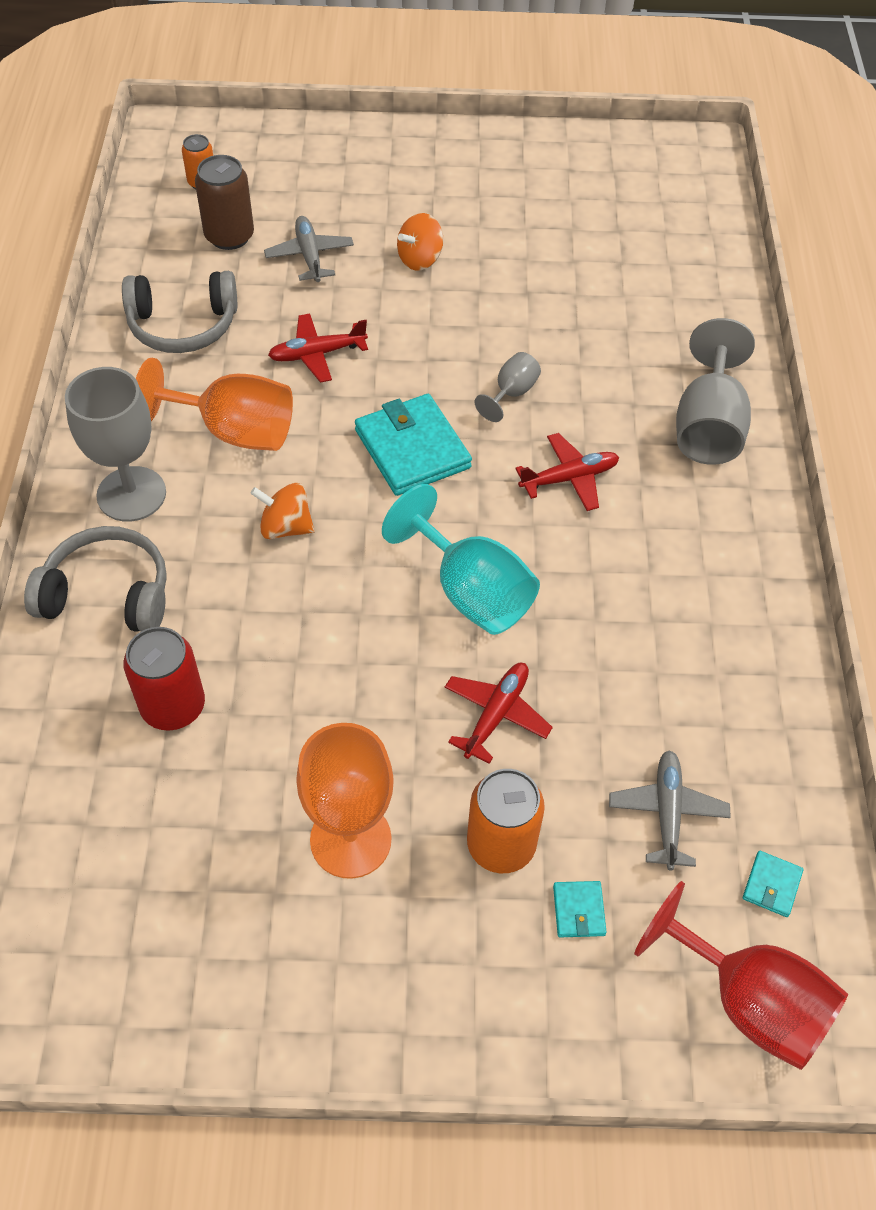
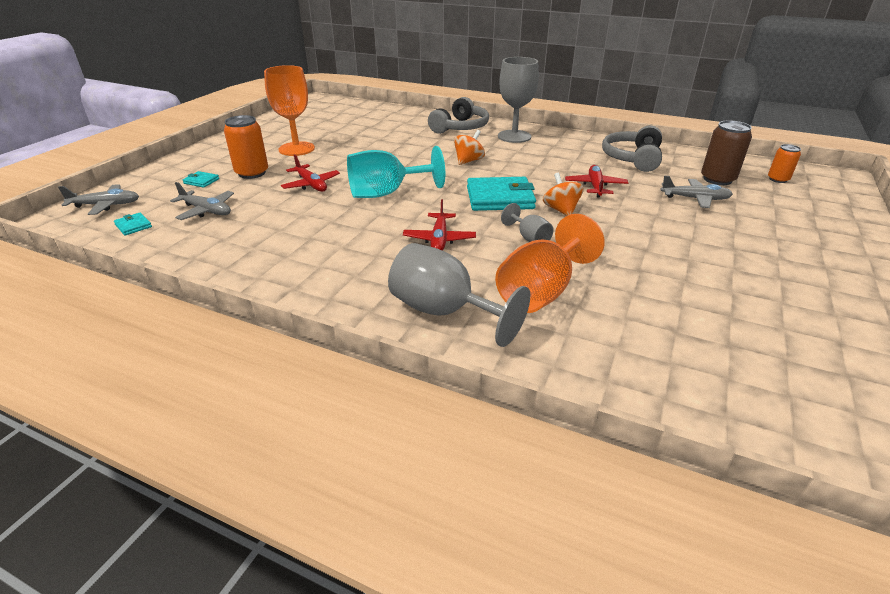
camera: 115 degrees right, 20 degrees down
red can [124,627,205,731] -> none
orange goblet [136,358,293,451] -> orange goblet moved to [495,214,605,313]
orange spinning top [397,213,443,271] -> orange spinning top moved to [543,173,584,216]
red goblet [634,881,848,1070] -> grey plane [58,184,139,215]

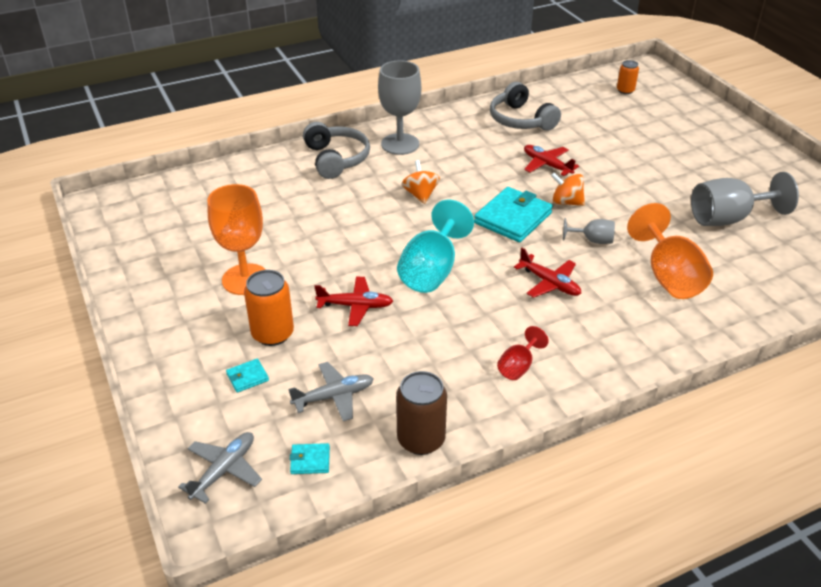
camera: 50 degrees left, 5 degrees up
grey goblet [388,243,530,347] -> grey goblet moved to [691,172,799,226]
grey plane [660,176,733,208] -> none
brown can [701,120,752,185] -> brown can moved to [396,371,447,455]
none -> red goblet [497,326,549,380]

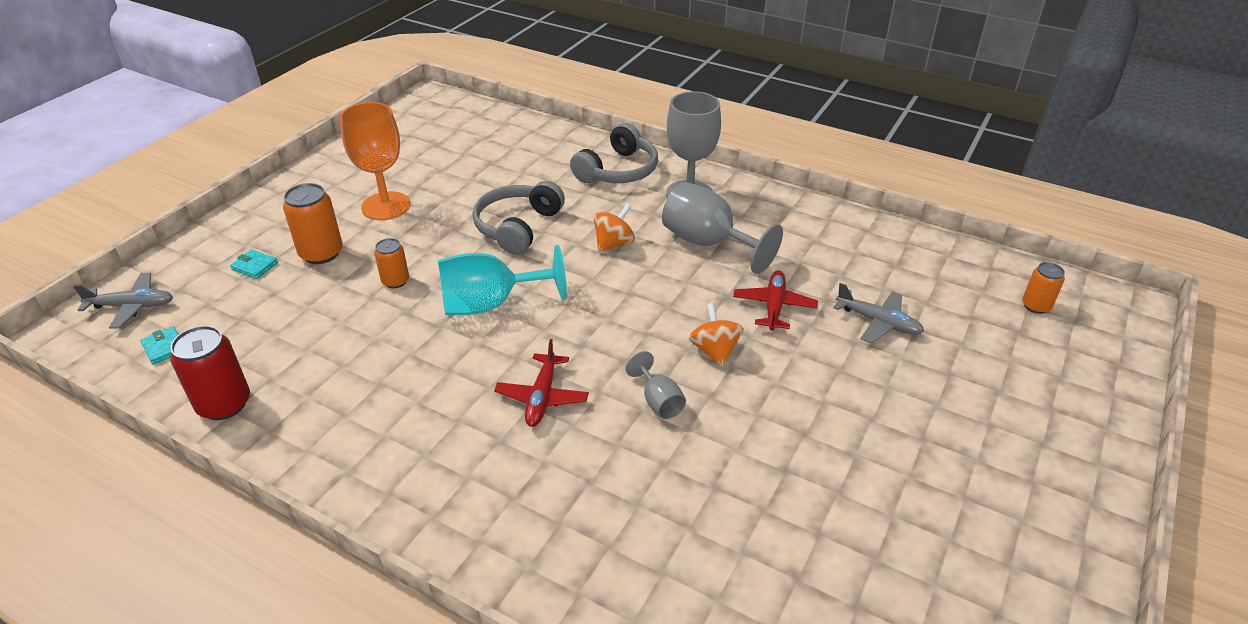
camera: 55 degrees right, 0 degrees up
grey plane [288,362,374,421] -> grey plane moved to [833,283,924,343]
red plane [314,277,393,326] -> orange can [374,238,409,288]
brown can [396,371,447,455] -> red can [170,325,250,420]
turquoise wallet [474,187,553,242] -> none
grey headphones [490,82,561,131] -> grey headphones moved to [473,181,565,255]
red goblet [497,326,549,380] -> none
orange goblet [627,203,713,299] -> none
grey goblet [691,172,799,226] -> grey goblet moved to [662,182,783,274]

